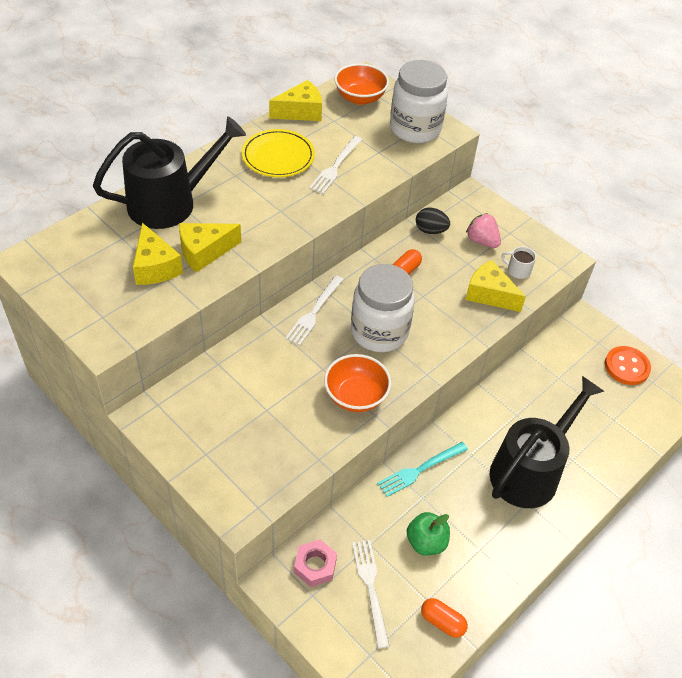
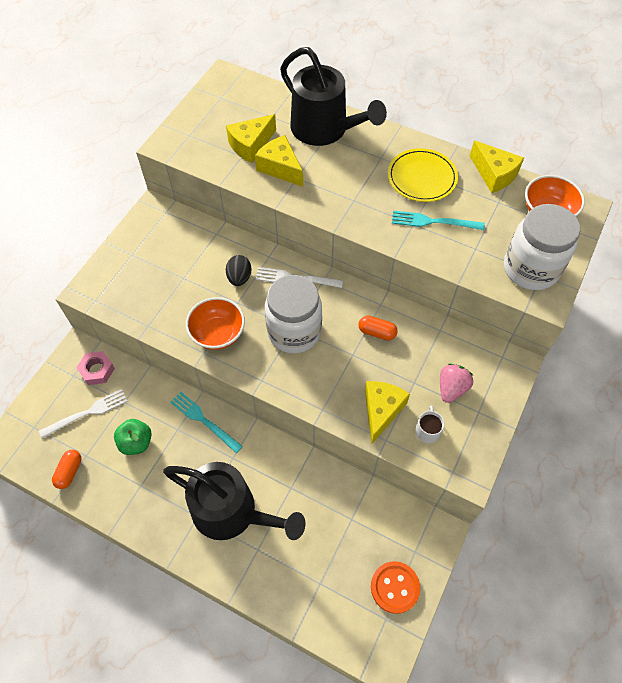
camera: 75 degrees right, 10 degrees up
white fork [309,136,362,194] -> turquoise fork [392,210,485,230]
black egg [416,208,450,234] -> black egg moved to [226,255,251,286]

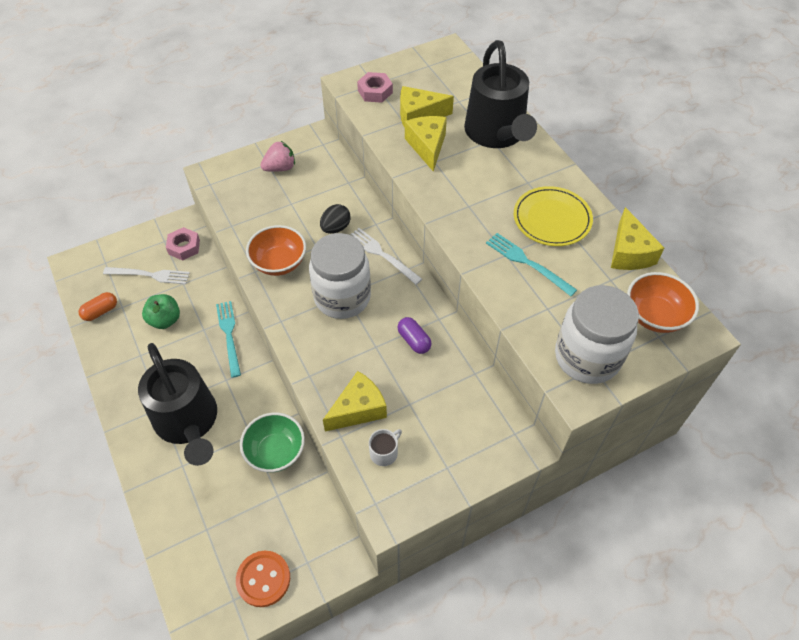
camera: 35 degrees right, 5 degrees down
orange capsule [358,315,398,341] -> purple capsule [397,317,432,354]
pink strawberry [440,364,473,403] -> pink strawberry moved to [260,141,295,172]
none -> green bowl [240,412,305,472]
none -> pink nut [357,72,393,103]

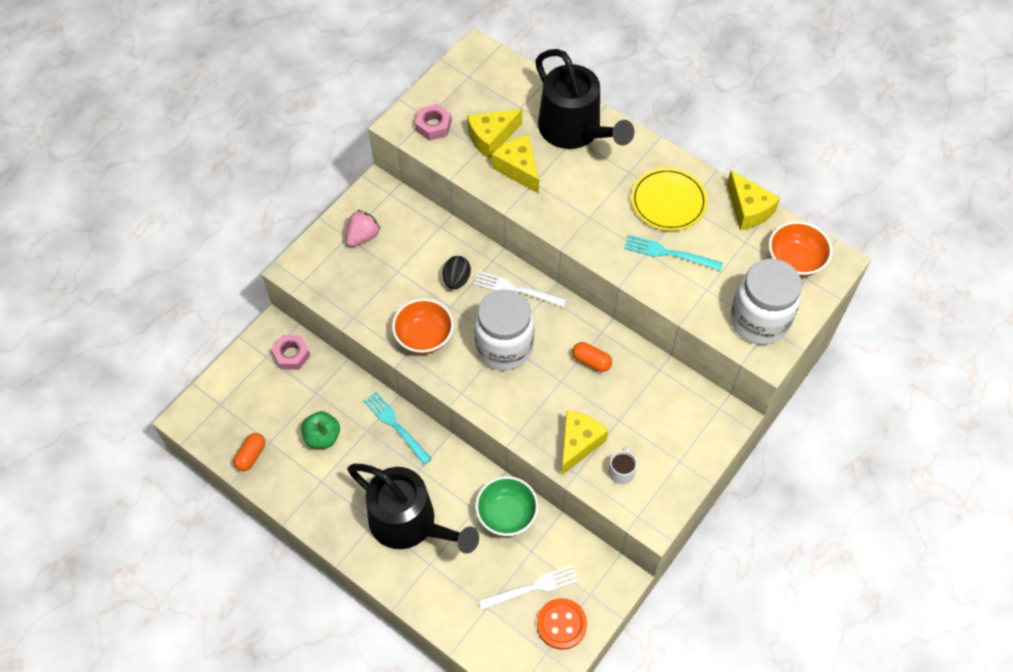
camera: 25 degrees left, 5 degrees up
white fork [103,267,190,284] -> white fork moved to [479,565,579,610]
purple capsule [397,317,432,354] -> orange capsule [572,342,612,372]

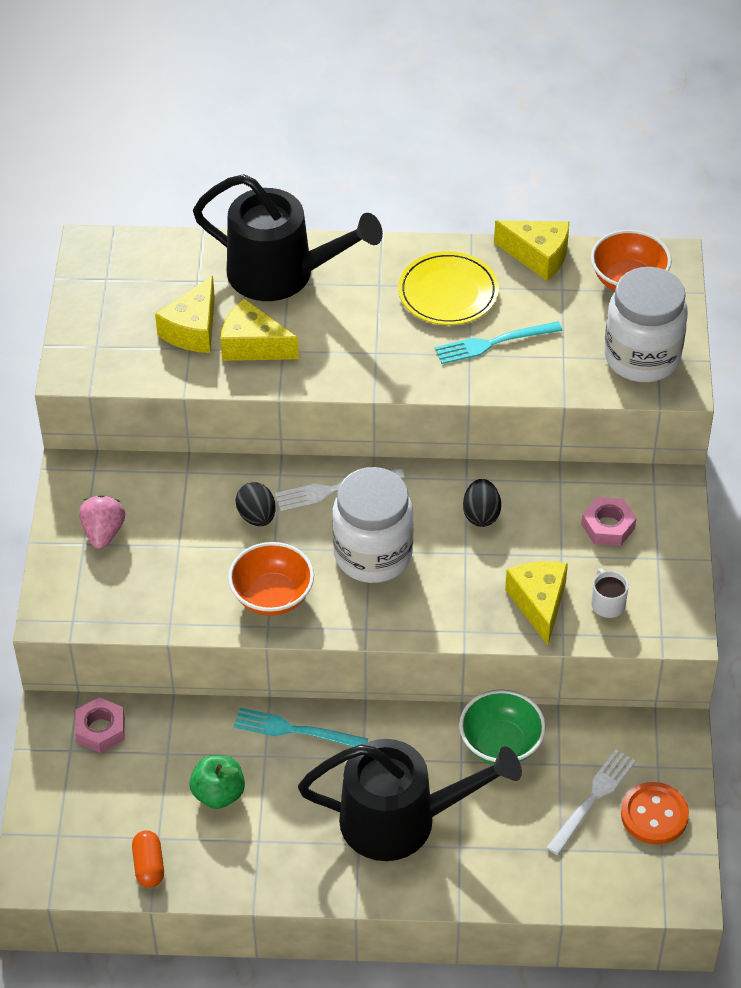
camera: 35 degrees left, 10 degrees down
pink nut [415,104,452,141] -> pink nut moved to [581,497,637,546]
orange capsule [572,342,612,372] -> black egg [463,479,501,527]

